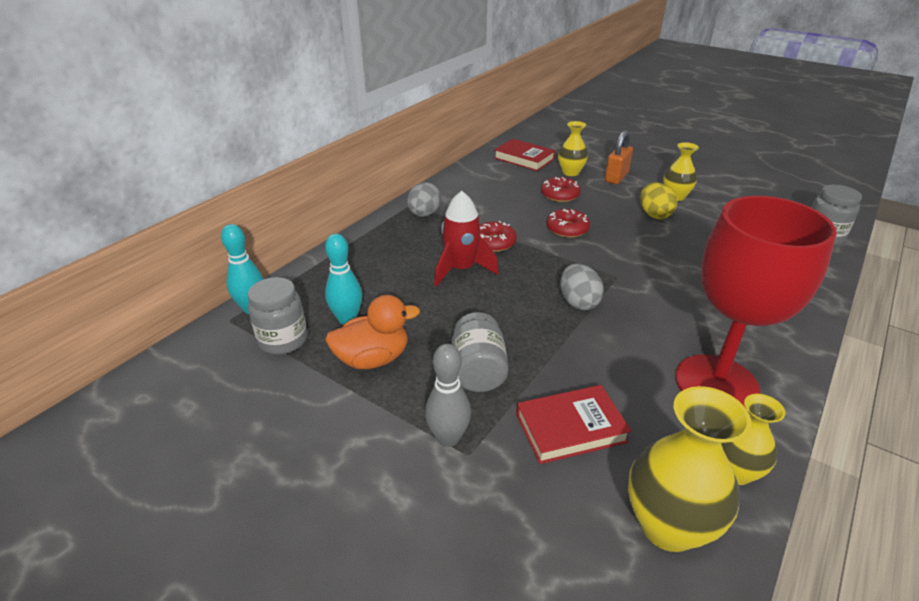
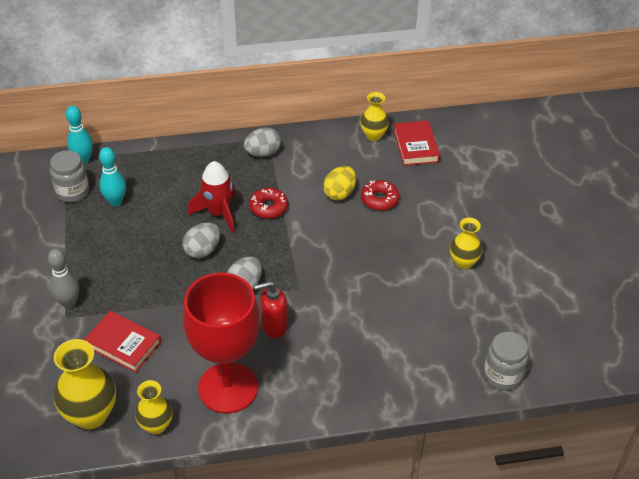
camera: 45 degrees right, 10 degrees up
orange duck [325,295,420,369] -> none
grey jar [452,312,508,392] -> none
red donut [546,209,590,238] -> none
yellow vase [558,121,588,176] -> yellow vase moved to [360,92,389,141]
orange padlock [605,130,633,184] -> none
yellow egg [640,183,677,219] -> yellow egg moved to [323,166,356,201]
none -> grey egg [183,223,220,258]
none -> red soap dispenser [254,281,287,338]

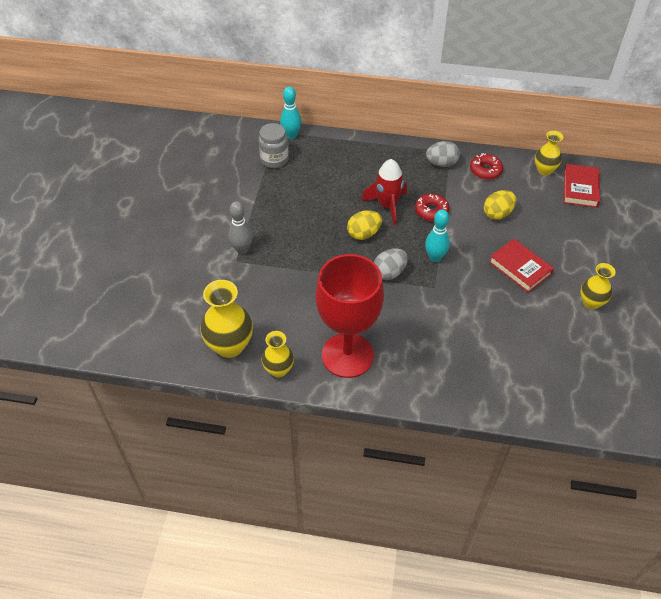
camera: 20 degrees right, 5 degrees up
red book [84,311,161,373] -> red book moved to [489,239,554,293]
turquoise bowling pin [99,147,126,206] -> turquoise bowling pin moved to [425,209,450,262]
grey egg [183,223,220,258] -> yellow egg [347,210,382,240]
red soap dispenser [254,281,287,338] -> none
red donut [361,180,399,211] -> red donut moved to [470,153,503,180]
grey jar [484,332,528,390] -> none

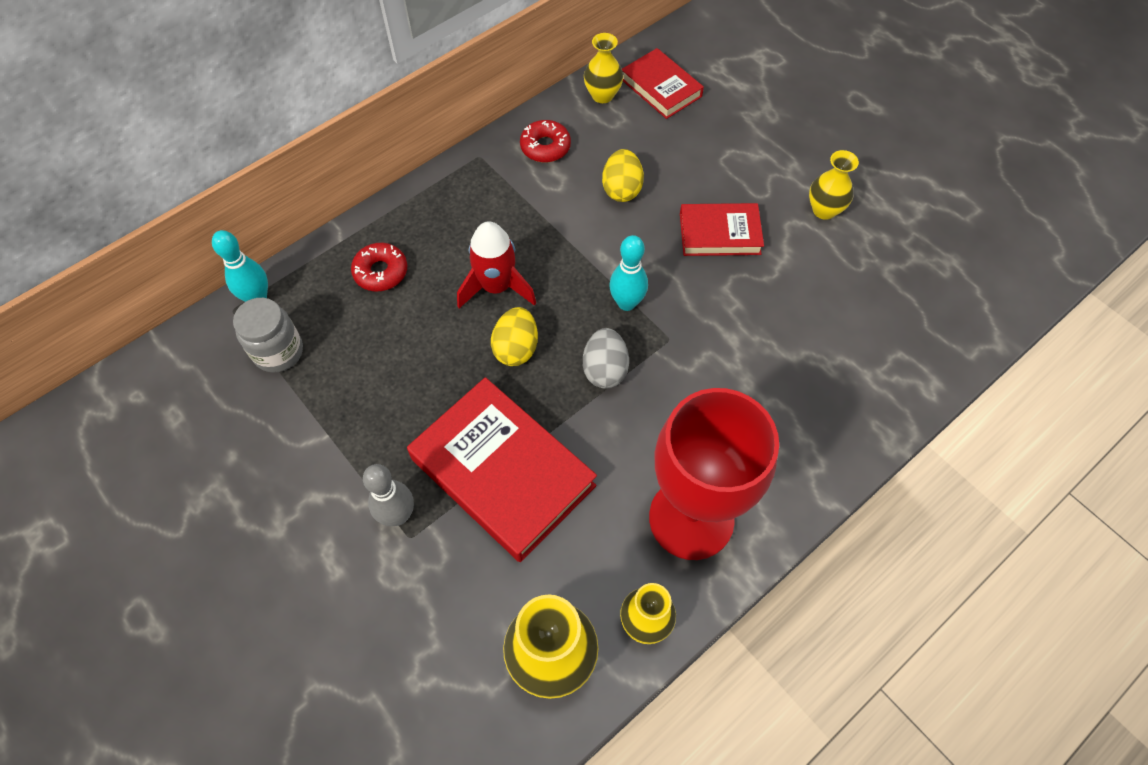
camera: 50 degrees left, 10 degrees up
red donut [415,194,450,221] -> red donut moved to [351,243,407,291]
grey egg [426,141,460,167] -> none
none -> red book [407,377,597,562]

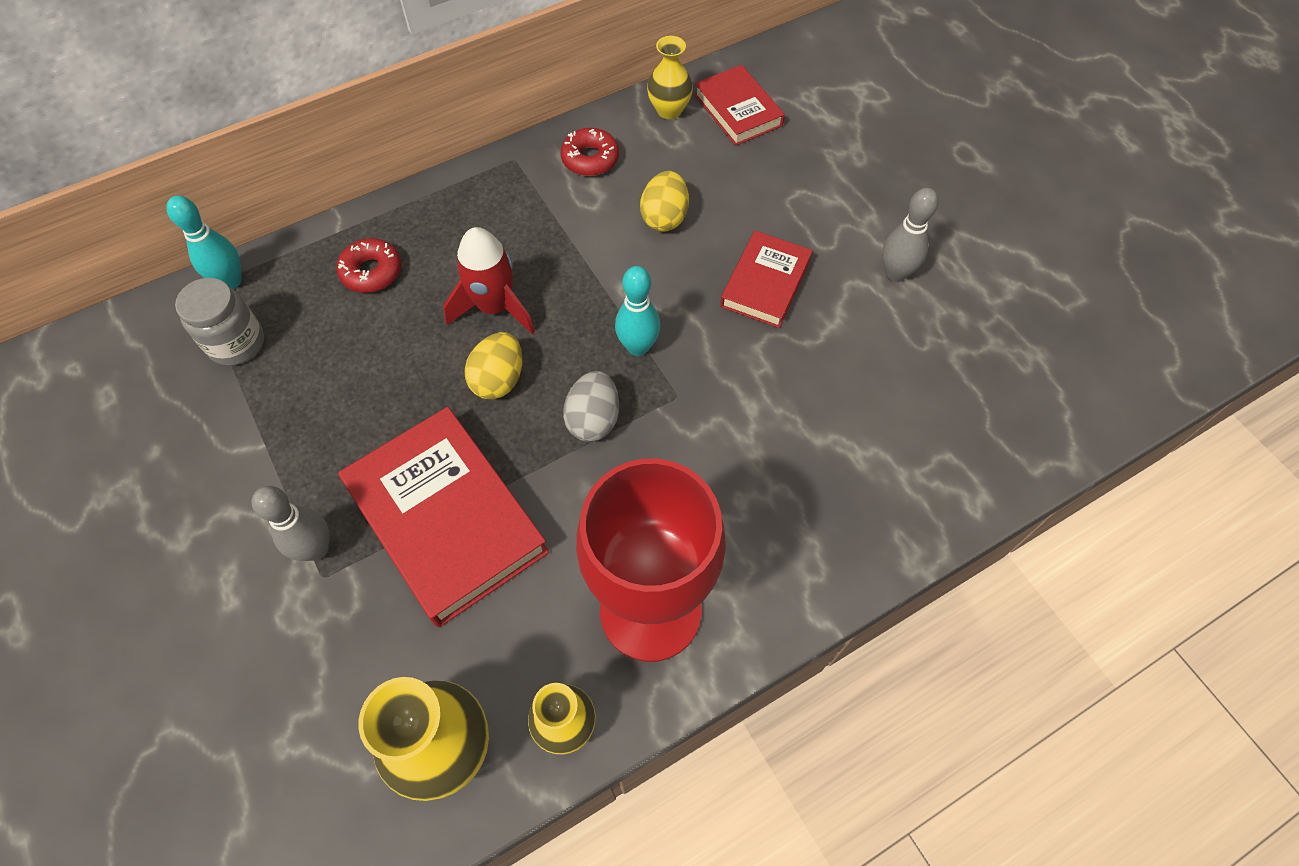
camera: 10 degrees right, 0 degrees up
red book [680,203,764,256] -> red book turned 75 degrees counterclockwise [720,231,813,328]
yellow vase [809,150,859,220] -> grey bowling pin [882,188,938,282]

